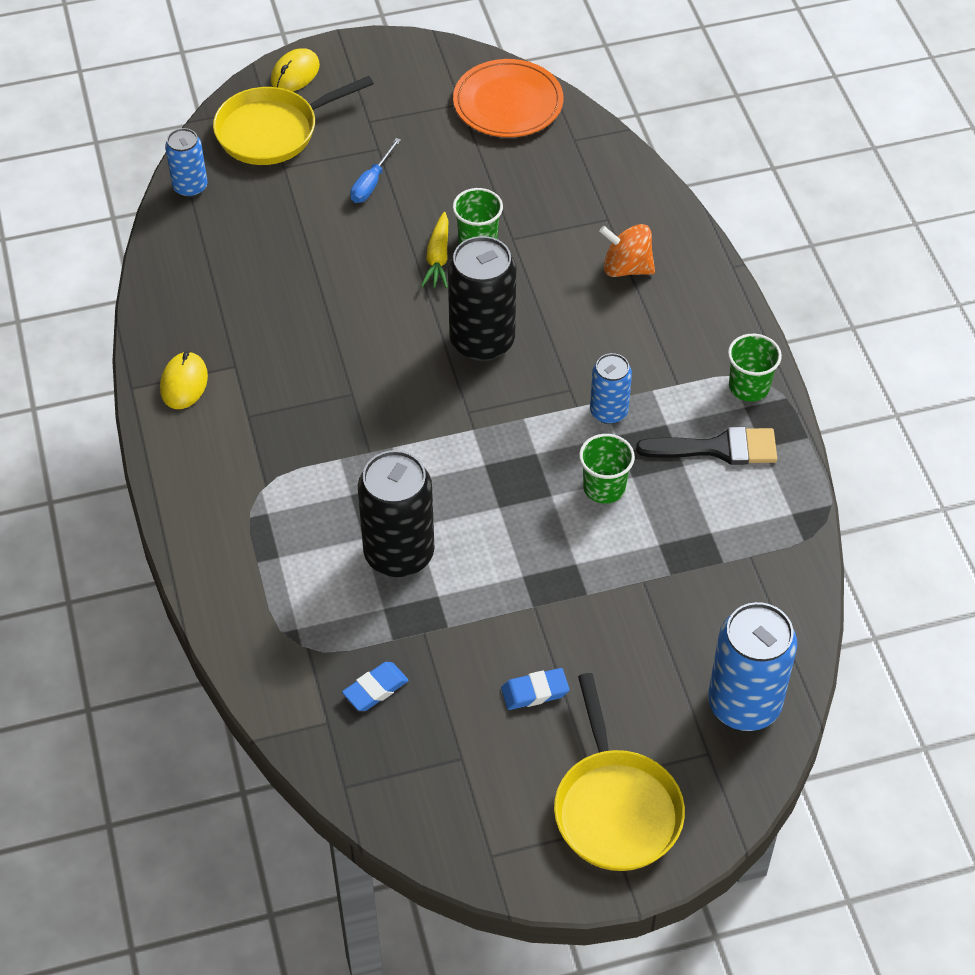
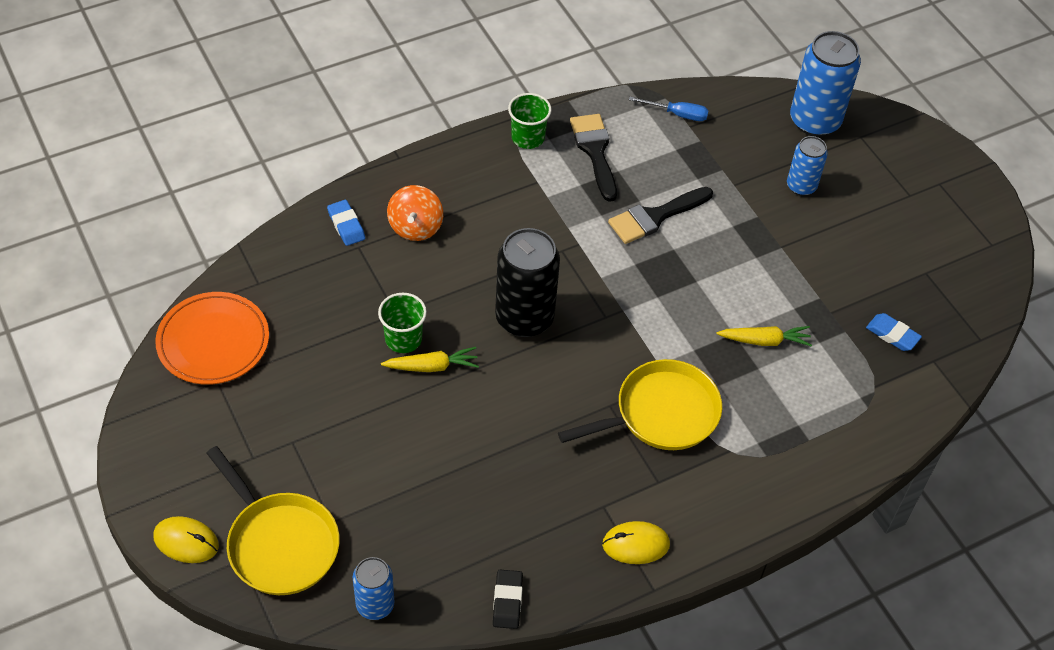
camera: 105 degrees left, 0 degrees up
blue screwdriver [350,138,401,203] -> blue screwdriver moved to [629,96,709,121]
black can [358,450,434,577] -> yellow carrot [717,326,812,347]
blue eraser [501,668,570,710] -> blue eraser moved to [327,200,365,246]
yellow pan [554,673,685,871] -> yellow pan moved to [558,359,722,450]
green cup [579,434,635,503] -> black brush [608,187,713,244]
blue can [590,353,632,424] -> blue can moved to [787,136,828,196]
none -> black eraser [493,570,523,629]

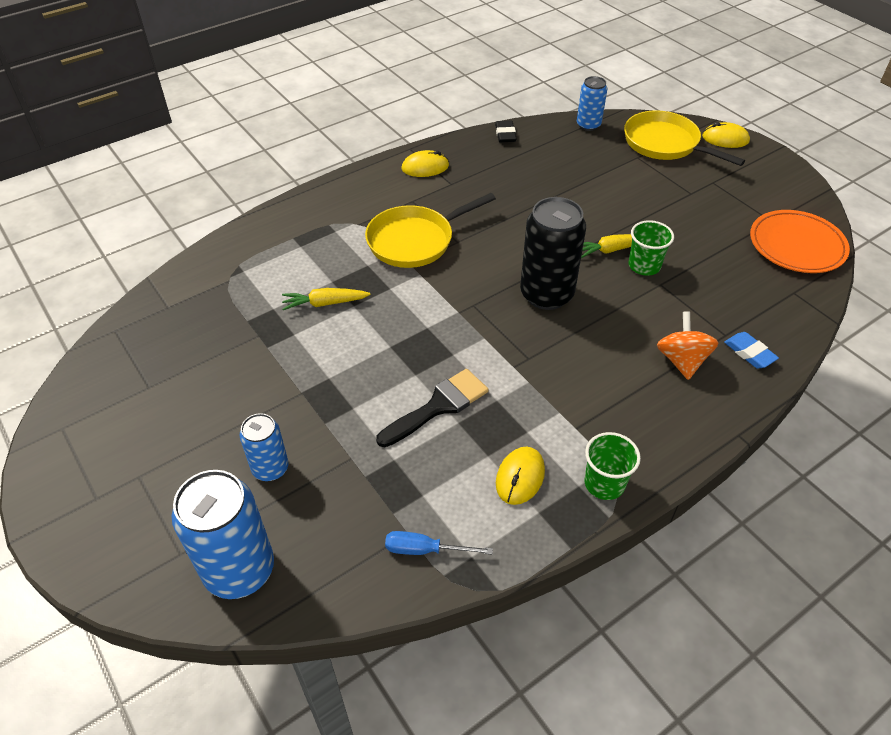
camera: 175 degrees right, 5 degrees down
black brush [570,114,617,202] -> yellow mouse [496,447,545,505]
blue eraser [866,313,922,351] -> none

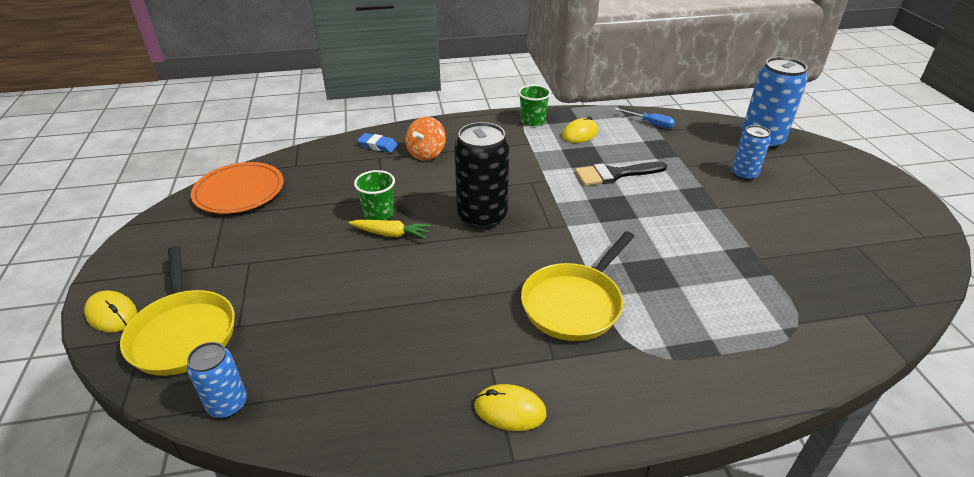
camera: 155 degrees left, 10 degrees down
yellow carrot [282,288,371,310] -> none
yellow pan [365,193,496,268] -> yellow pan turned 135 degrees clockwise [521,231,635,341]
black eraser [495,120,517,142] -> none
blue eraser [724,332,779,369] -> blue eraser turned 60 degrees counterclockwise [357,133,398,153]

